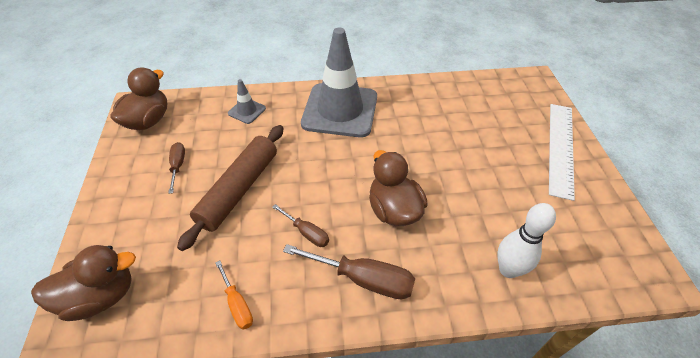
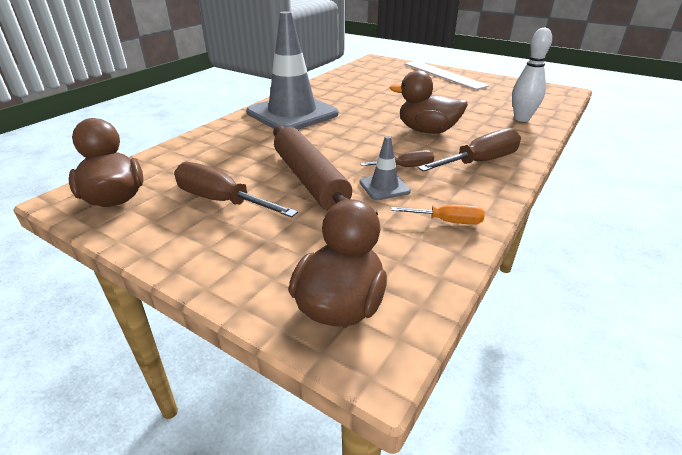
camera: 50 degrees left, 15 degrees down
brown screwdriver [168,142,185,194] -> brown screwdriver [174,162,298,218], size x1.74
grey traffic cone [228,79,266,124] -> grey traffic cone moved to [359,136,411,200]

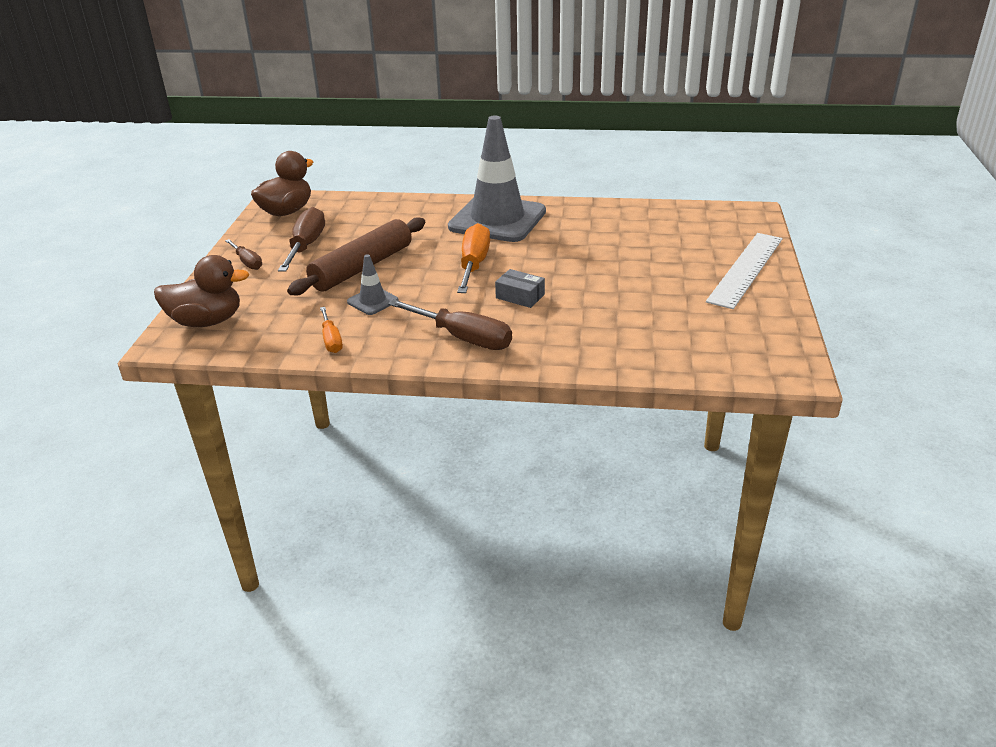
camera: 65 degrees right, 0 degrees up
brown screwdriver [360,150,434,167] -> brown screwdriver moved to [225,239,262,270]
brown duck [389,70,468,134] -> grey box [495,269,545,308]
white bowling pin [512,27,552,122] -> none
none -> orange screwdriver [457,223,490,293]

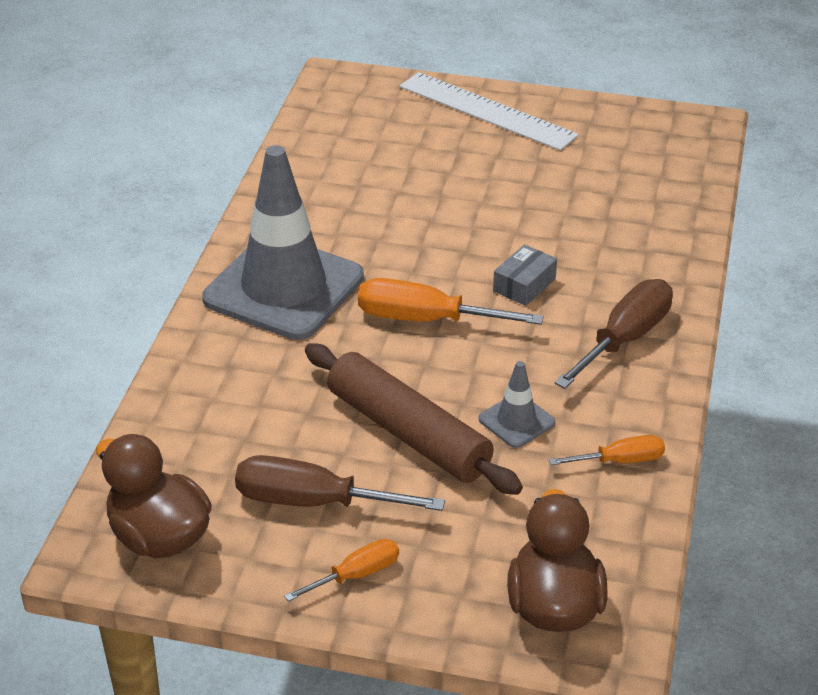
camera: 85 degrees left, 5 degrees up
brown screwdriver [225,239,262,270] -> orange screwdriver [284,539,399,602]

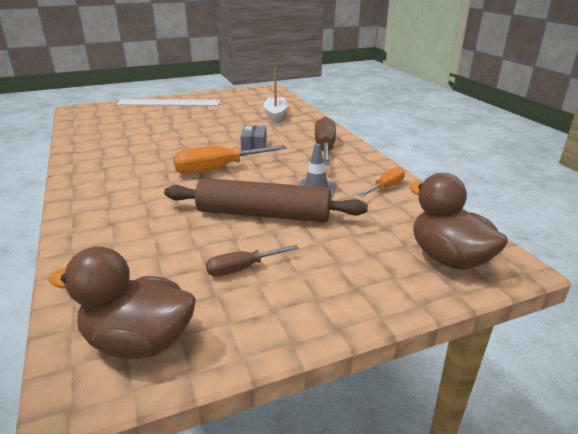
camera: 35 degrees left, 10 degrees down
grey traffic cone [202,145,364,340] -> none
brown screwdriver [235,455,445,511] -> brown screwdriver [206,245,299,277], size x0.58
orange screwdriver [284,539,399,602] -> none
none -> white boat [263,67,288,123]

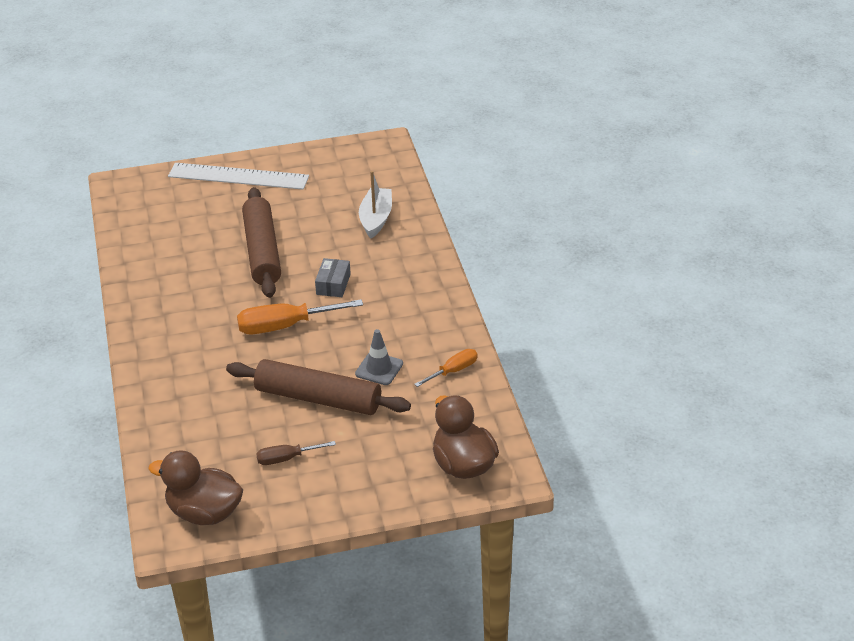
camera: 10 degrees right, 10 degrees up
brown screwdriver [315,116,336,165] -> none
none -> brown rolling pin [242,187,281,298]

